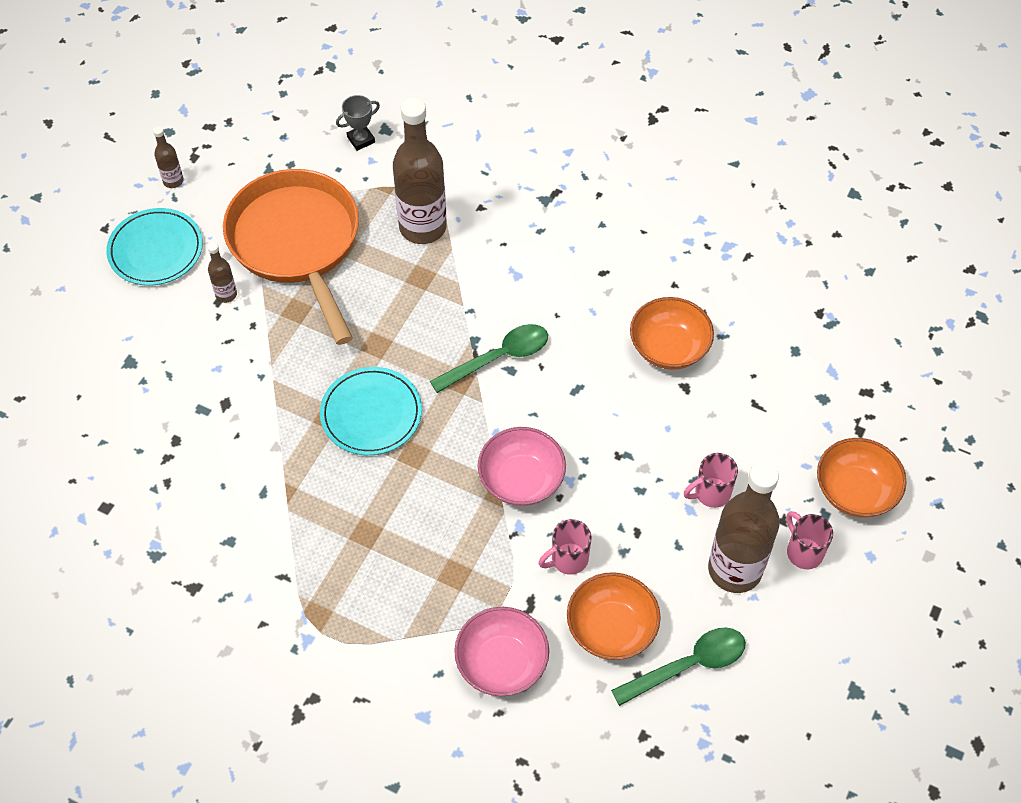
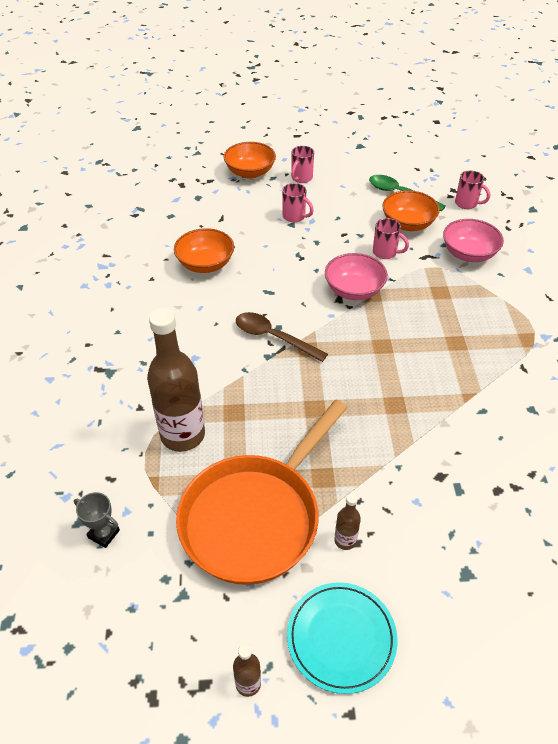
camera: 120 degrees left, 10 degrees down
turquoise plate [320,367,422,455] -> none
green spoon [430,324,548,393] -> brown spoon [236,312,328,362]
brown bottle [708,462,780,593] -> none
none -> pink mug [455,170,490,209]

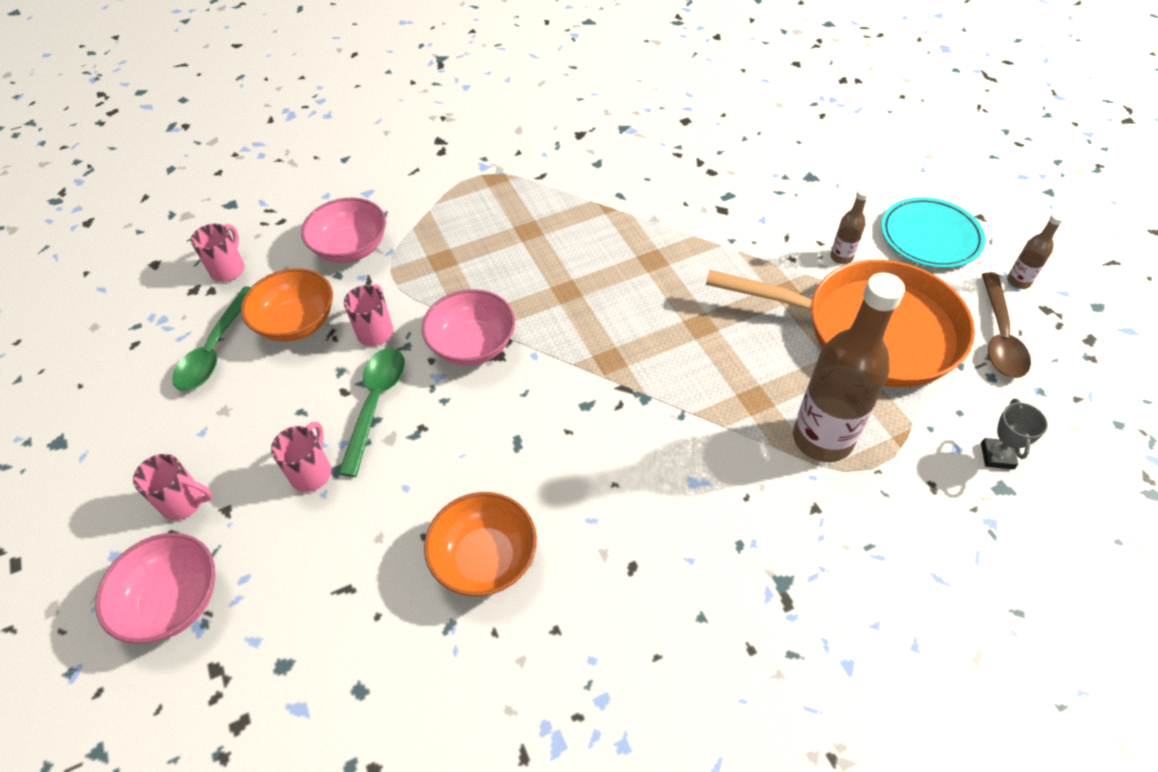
camera: 110 degrees left, 5 degrees up
orange bowl [224,142,276,178] -> pink bowl [95,533,215,644]
brown spoon [236,312,328,362] -> brown spoon moved to [982,273,1031,378]
none -> green spoon [338,348,405,477]

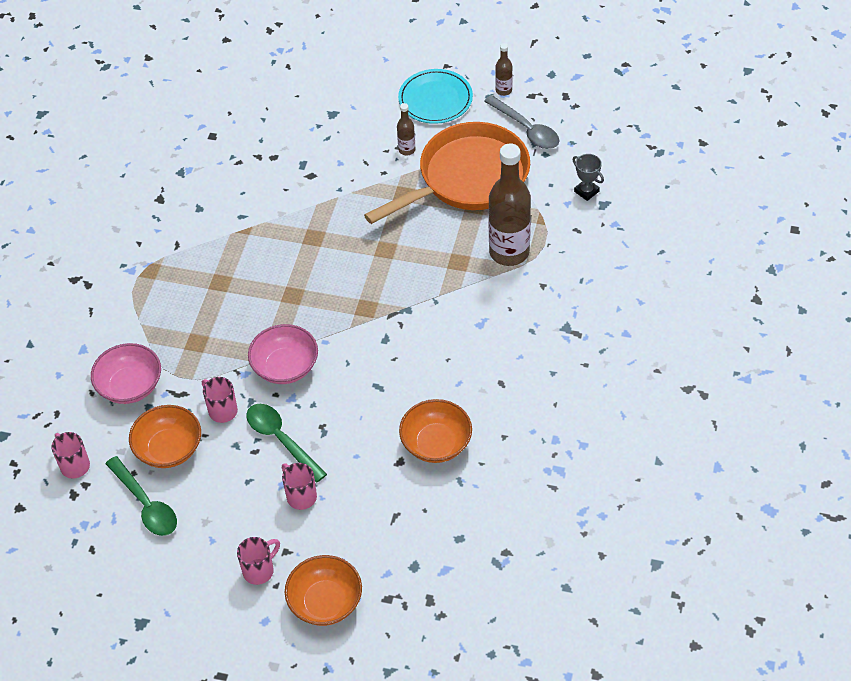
camera: 50 degrees left, 0 degrees up
pink bowl [95,533,215,644] -> orange bowl [285,555,362,626]
brown spoon [982,273,1031,378] -> grey spoon [484,95,559,149]

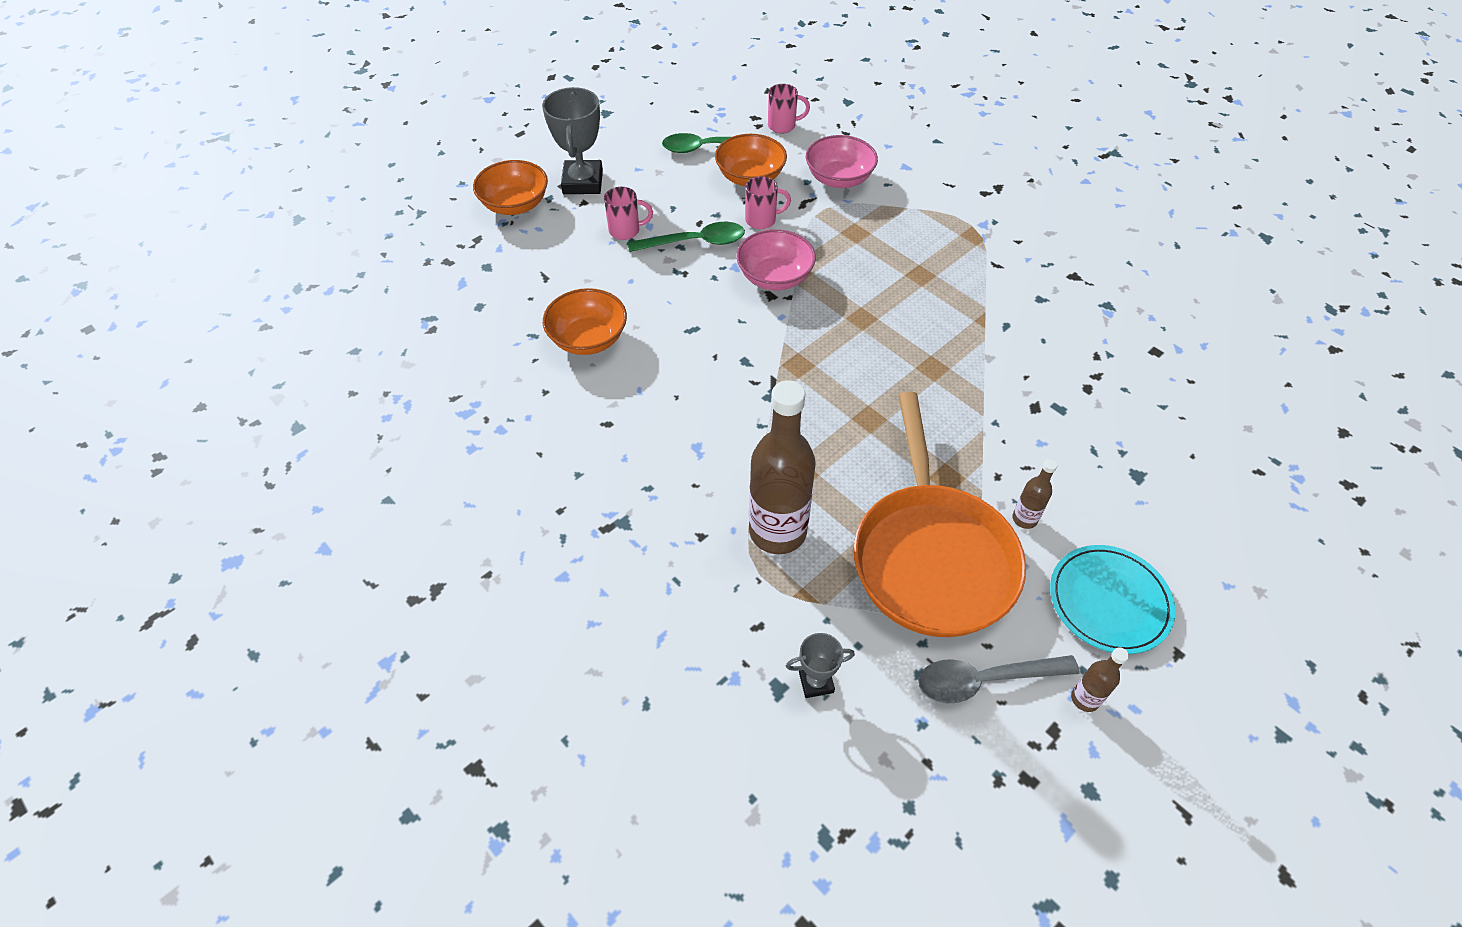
camera: 120 degrees right, 0 degrees up
pink mug [237,537,280,585] -> grey trophy [542,87,603,194]

